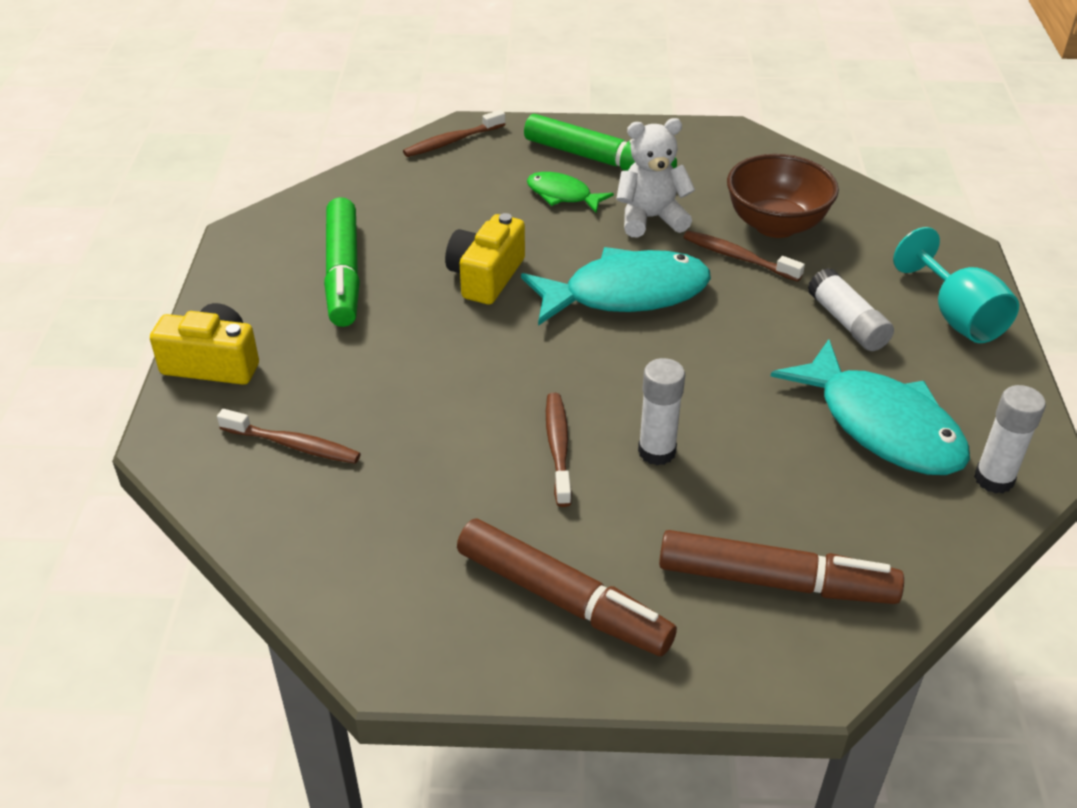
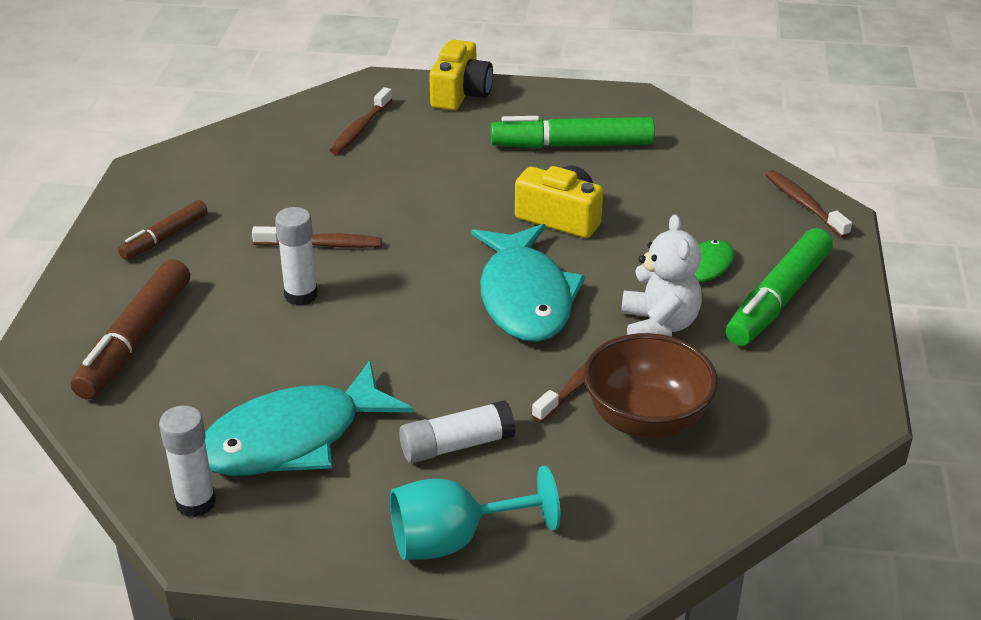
camera: 95 degrees right, 5 degrees down
brown marker [457,519,677,656] -> brown marker [118,200,208,260], size x0.59

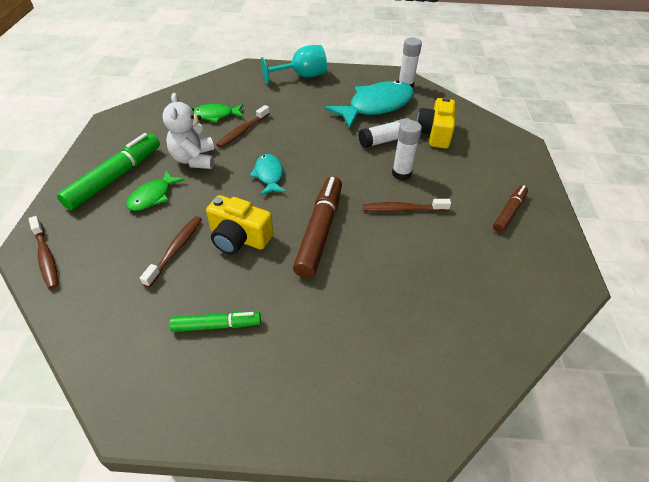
camera: 175 degrees right, 10 degrees up
brown marker [70,259,190,400] -> brown marker moved to [293,176,342,278]
brown toothbrush [330,87,392,154] -> brown toothbrush moved to [140,216,202,287]
white glue stick [399,400,516,463] -> white glue stick moved to [359,118,410,148]
yellow camera [429,40,493,111] -> yellow camera moved to [416,97,455,149]
turquoise fish [472,224,586,342] -> turquoise fish [250,154,286,195], size x0.52
green marker [491,116,655,148] -> green marker [169,312,261,332], size x0.59
brown bowl [583,333,718,439] -> green fish [194,104,243,122]

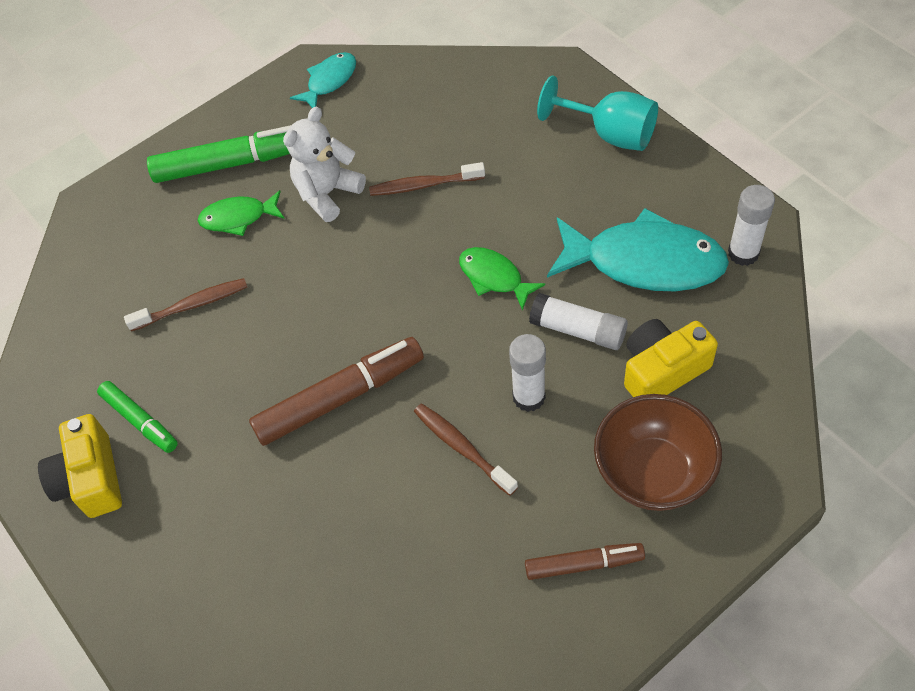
camera: 55 degrees right, 10 degrees up
brown toothbrush [29,216,58,289] -> none
green fish [194,104,243,122] -> green fish moved to [459,247,545,311]
yellow camera [206,195,273,254] -> yellow camera moved to [38,414,122,518]
turquoise fish [250,154,286,195] -> turquoise fish moved to [290,52,356,108]
none -> brown bowl [594,394,722,511]

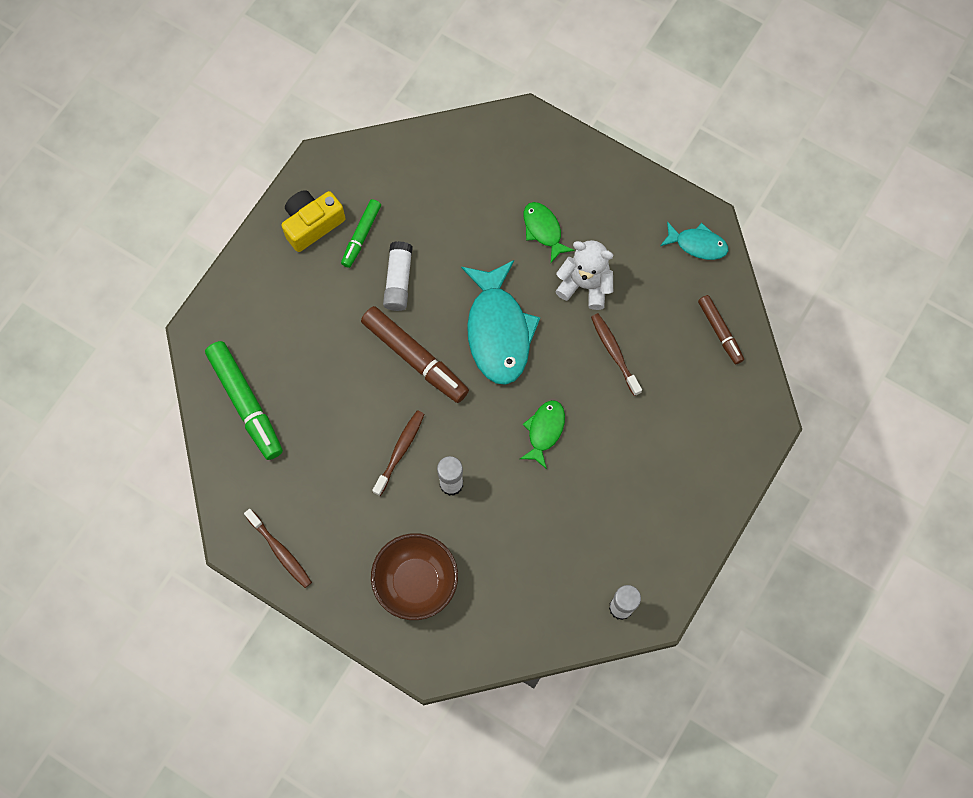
camera: 65 degrees right, 15 degrees up
brown toothbrush [124,278,247,331] -> brown toothbrush moved to [244,509,312,588]
green marker [147,125,291,183] -> green marker moved to [205,341,283,460]
brown marker [525,543,645,580] -> brown marker moved to [698,295,744,364]
white glue stick [529,293,628,350] -> white glue stick moved to [383,241,413,311]
turquoise goblet [537,76,658,151] -> none
turquoise fish [547,208,729,291] -> turquoise fish moved to [461,260,540,385]
yellow camera [624,319,718,397] -> none

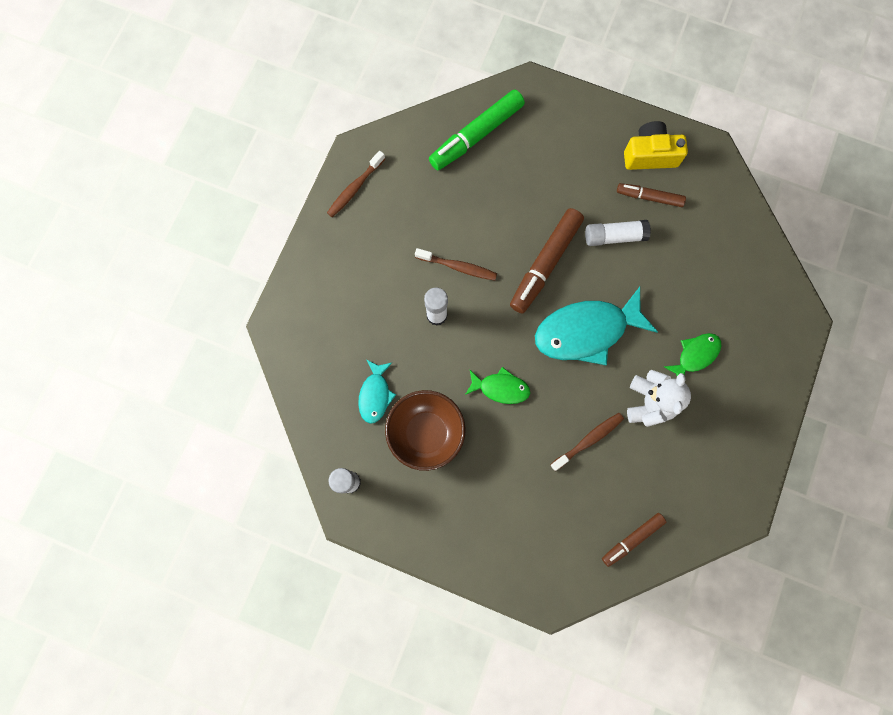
camera: 80 degrees right, 5 degrees up
yellow camera [281,190,346,252] -> yellow camera turned 45 degrees counterclockwise [624,121,688,170]
green marker [341,199,381,268] -> brown marker [617,183,686,207]
brown bowl [371,533,458,620] -> brown bowl moved to [385,390,466,471]
turquoise fish [660,221,728,260] -> turquoise fish moved to [358,359,396,424]

